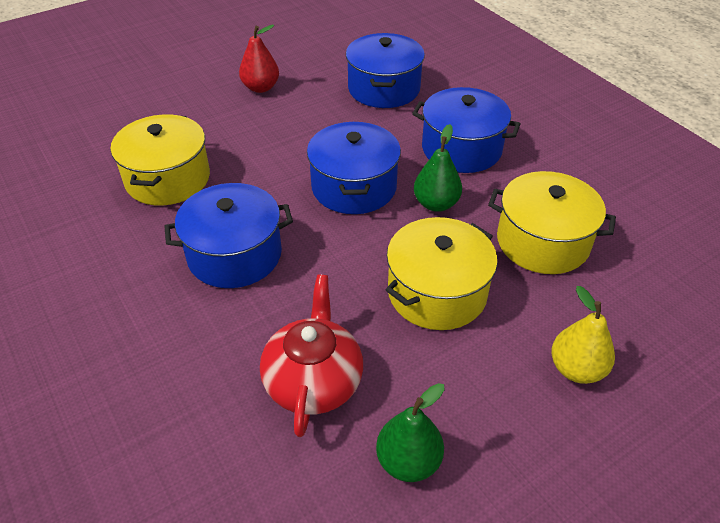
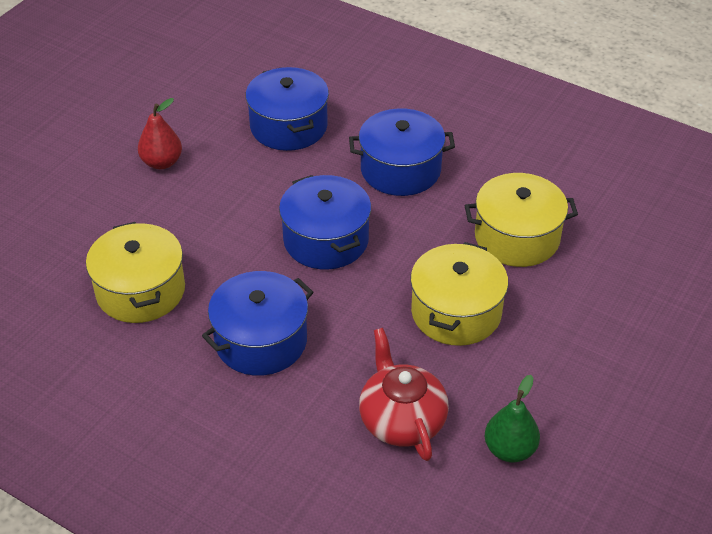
camera: 25 degrees left, 0 degrees up
green pear [414,124,462,212] -> none
yellow pear [551,286,615,384] -> none

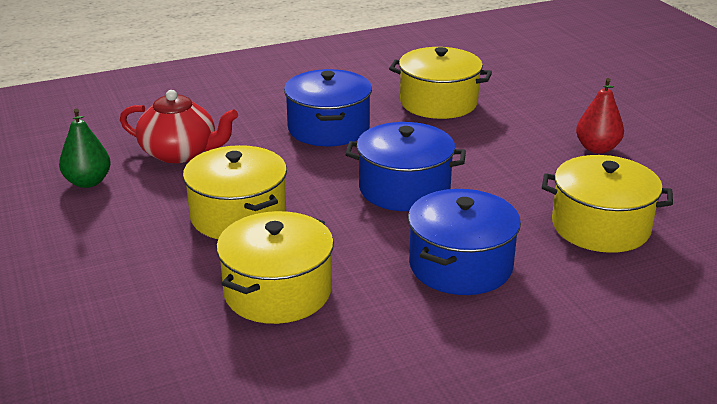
camera: 125 degrees right, 15 degrees down
blue pot [246,67,329,151] -> yellow pot [542,155,673,253]

